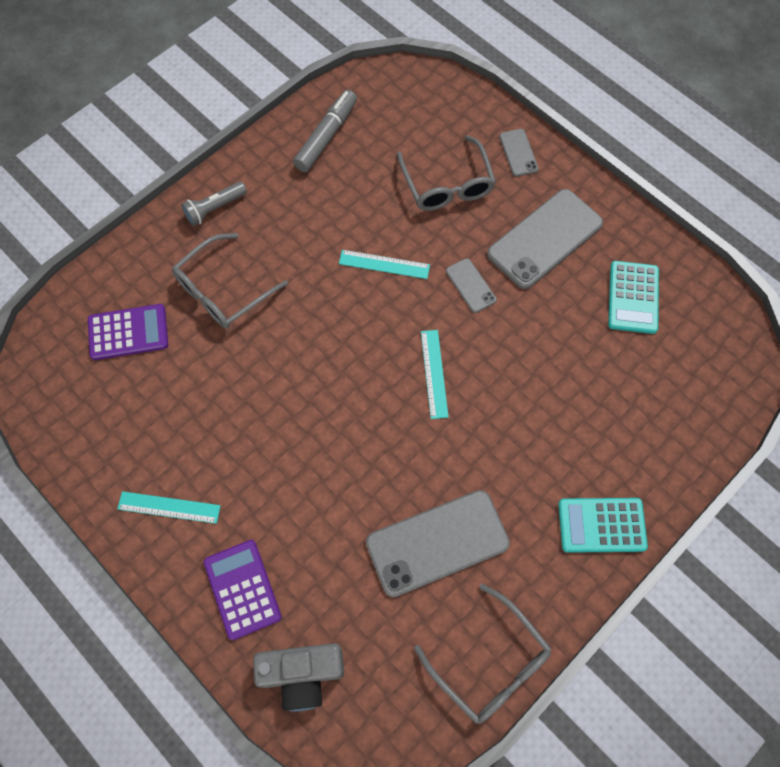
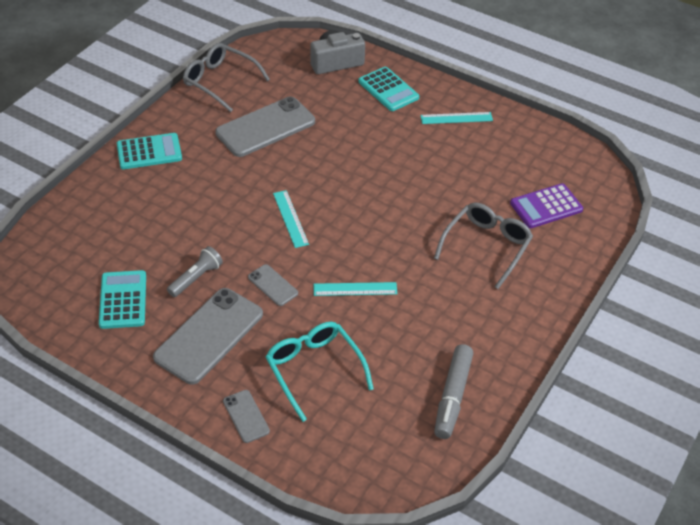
camera: 165 degrees right, 20 degrees down
grey flashlight [181,181,247,226] -> grey flashlight moved to [167,246,223,297]
purple calculator [204,540,282,640] -> turquoise calculator [358,67,419,111]
grey glasses [397,135,496,211] -> turquoise glasses [266,322,374,422]

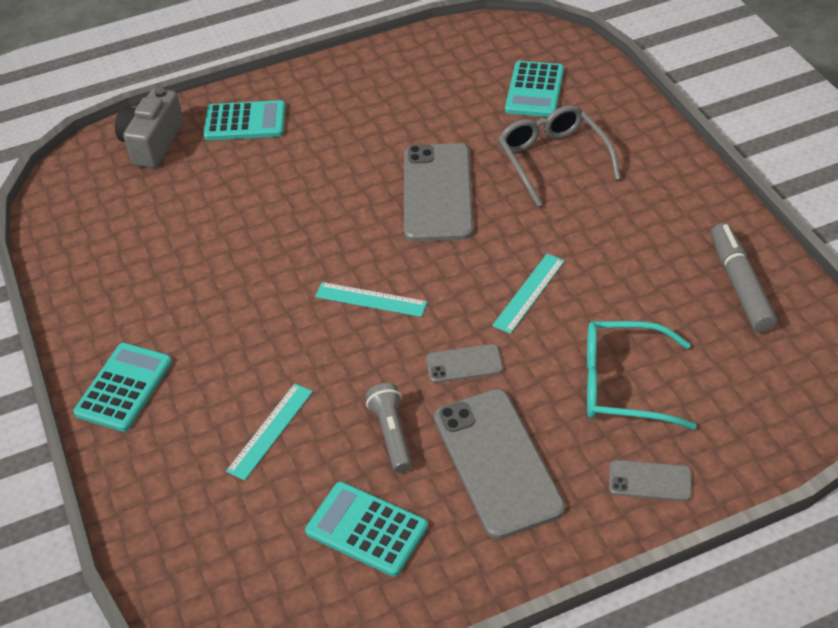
camera: 50 degrees left, 0 degrees up
grey glasses [183,43,270,112] -> none
grey phone [215,97,315,157] -> grey phone moved to [404,143,474,242]
turquoise ruler [420,112,493,124] -> turquoise ruler moved to [226,383,313,481]
grey marker [434,344,473,439] -> grey marker turned 150 degrees counterclockwise [711,223,777,333]
purple calculator [510,183,583,228] -> turquoise calculator [505,61,564,117]

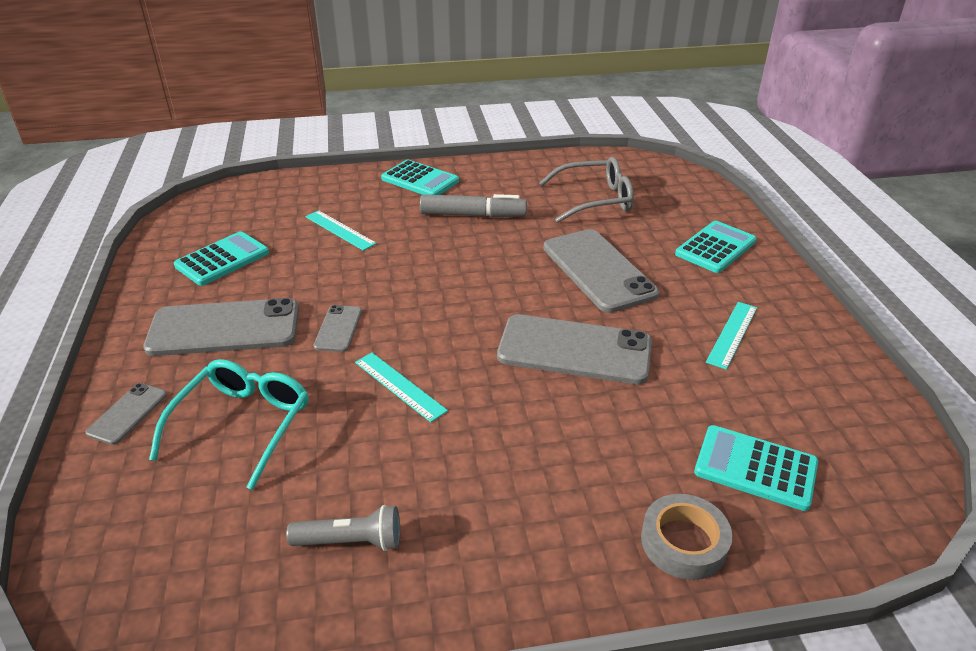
camera: 100 degrees right, 10 degrees down
grey camera [115,88,184,168] -> none
turquoise calculator [203,100,286,140] -> turquoise calculator turned 150 degrees counterclockwise [675,221,757,273]
turquoise ruler [315,282,427,317] -> turquoise ruler moved to [706,302,757,370]
grey flashlight [365,383,412,473] -> grey flashlight moved to [286,505,400,551]
grey glasses [498,105,621,207] -> grey glasses moved to [539,157,634,223]
grey marker [711,223,777,333] -> grey marker moved to [420,194,527,218]
none -> grey phone [544,229,659,313]
none -> grey tape [641,494,732,580]

